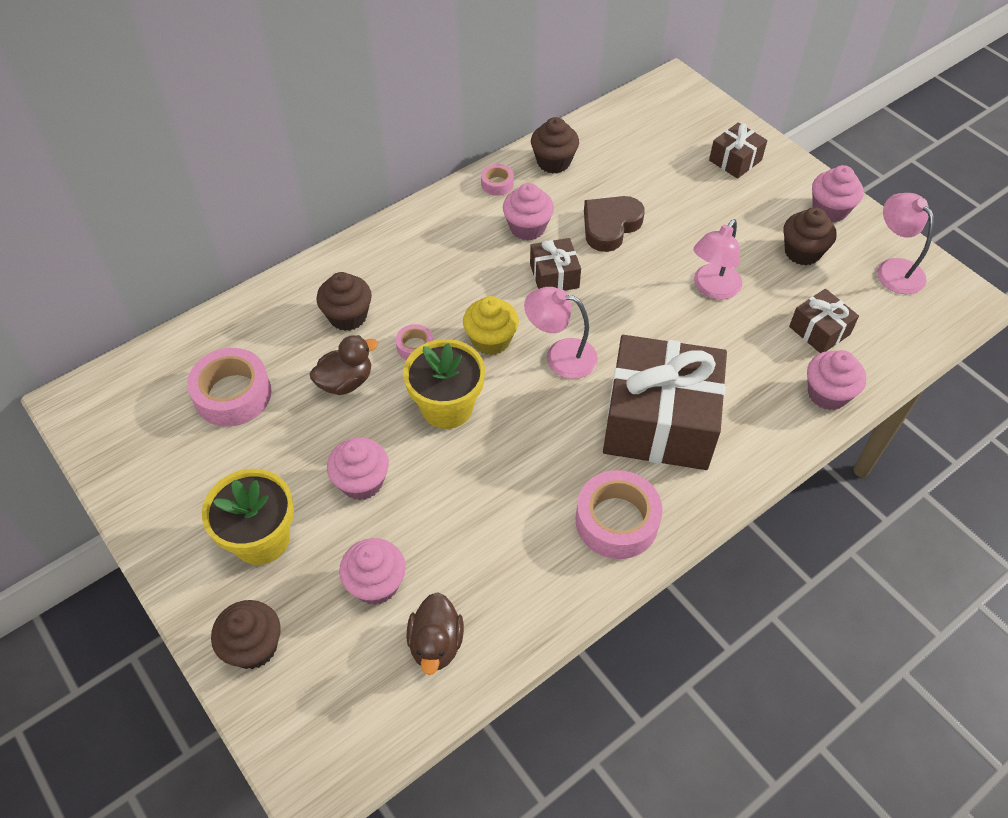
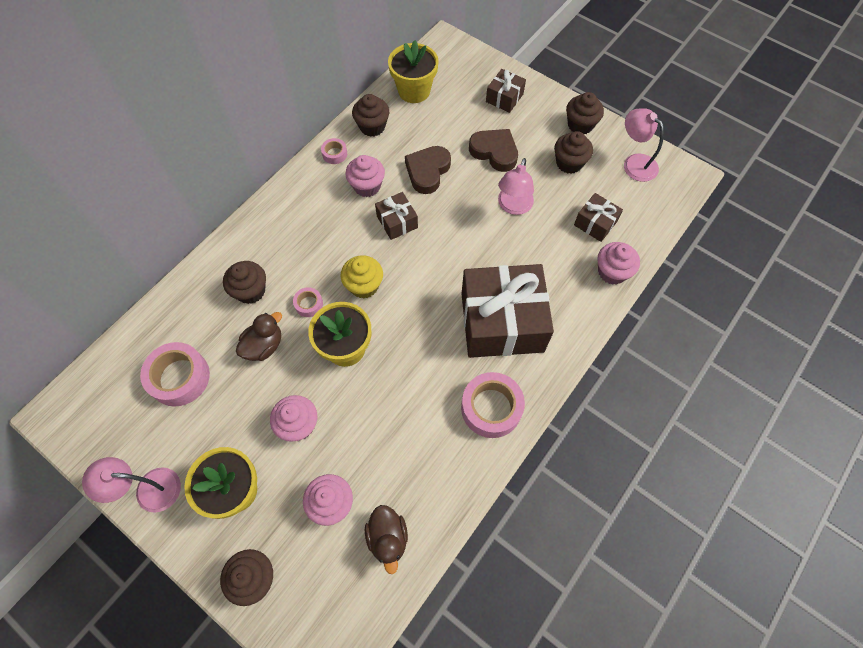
camera: 15 degrees left, 10 degrees up
pink lamp [524,287,598,379] -> pink lamp moved to [82,457,181,513]
pink cupcake [812,165,863,223] -> brown cupcake [566,92,604,134]
none -> yellow flower pot [388,40,439,103]
none -> brown heart [469,129,518,172]

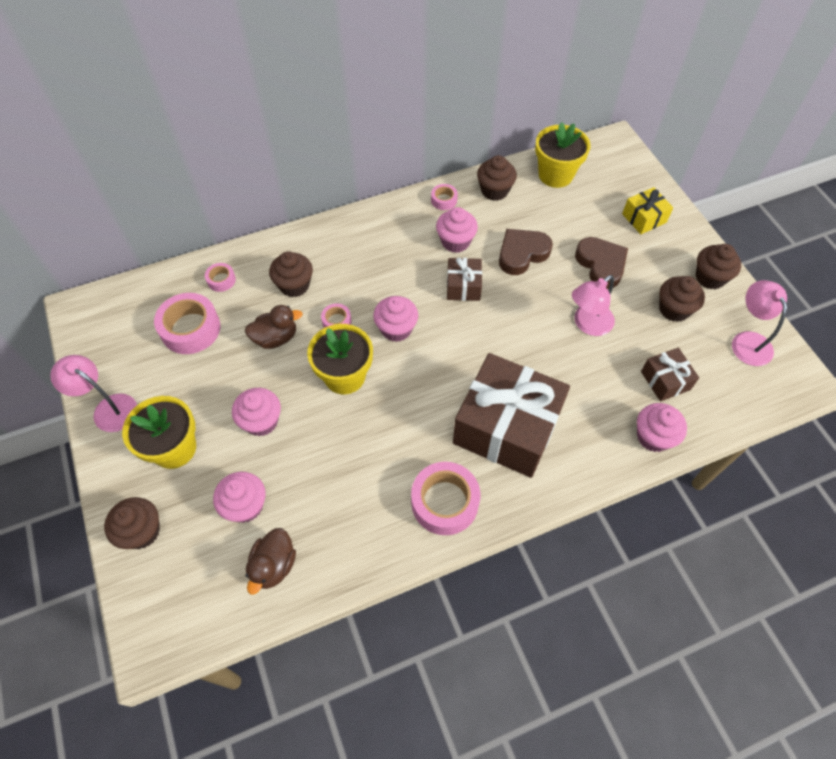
camera: 30 degrees right, 5 degrees down
yellow cupcake [341,255,383,299] -> pink cupcake [373,296,418,342]
brown gift [486,69,526,113] -> yellow gift [622,187,673,234]
none -> pink tape [205,263,236,292]

